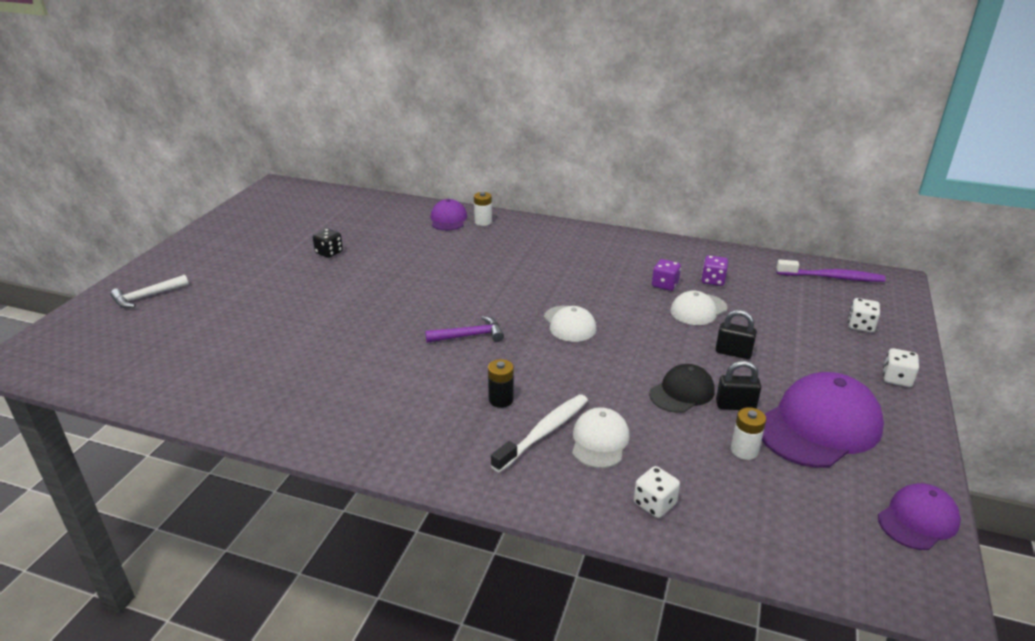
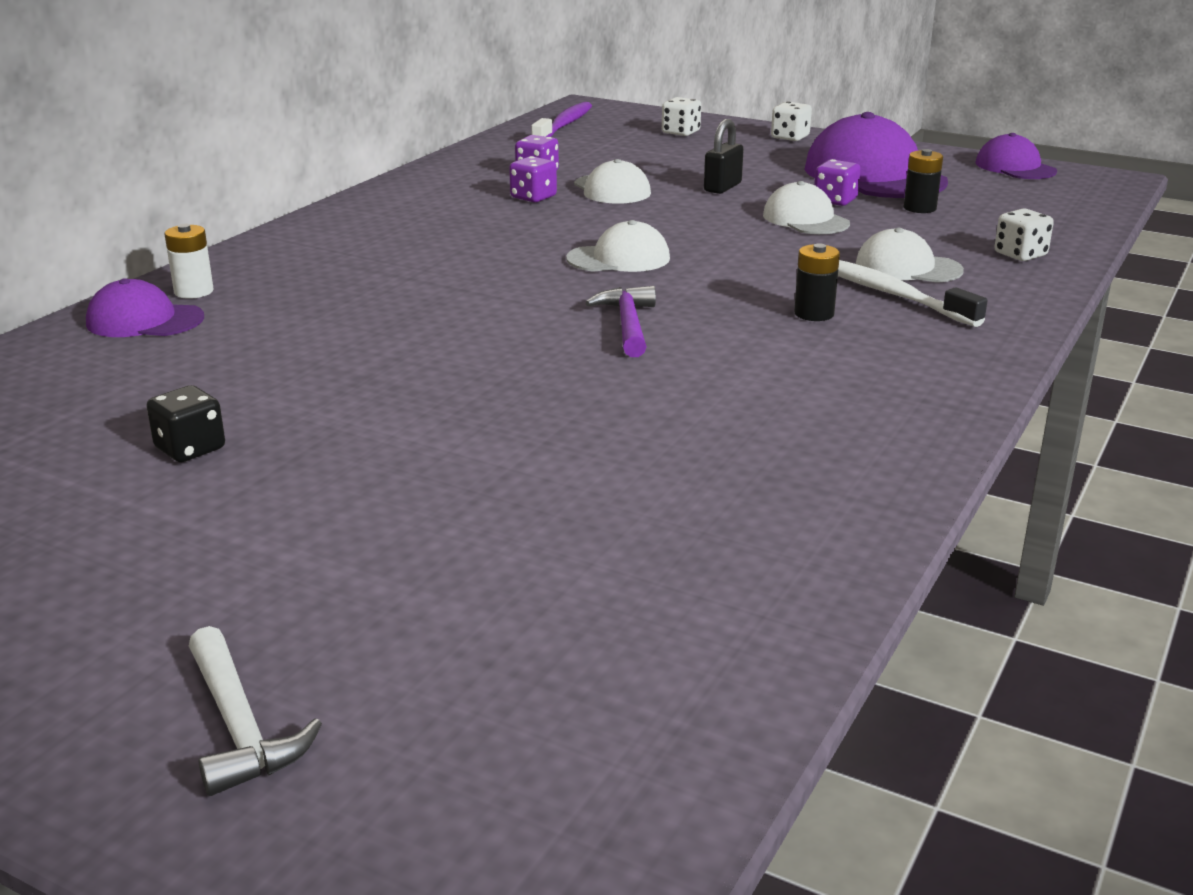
camera: 80 degrees left, 5 degrees down
black cap [649,364,715,413] -> white cap [763,181,850,234]
black padlock [716,360,761,410] -> purple dice [814,159,861,206]
white battery [731,407,766,460] -> black battery [904,149,943,213]

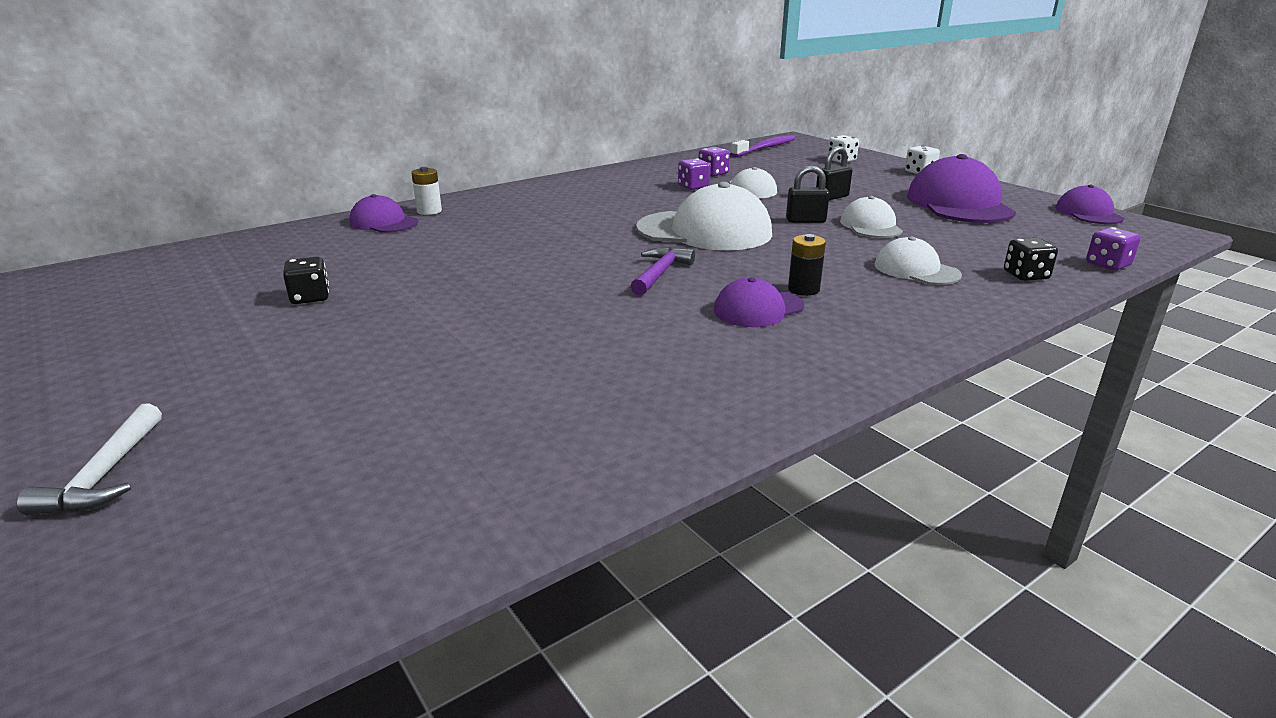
camera: 25 degrees right, 0 degrees up
white cap [566,220,670,272] -> white cap [636,182,772,250], size x1.80
purple dice [814,159,861,206] -> purple dice moved to [1086,227,1141,270]
white toothbrush [838,260,988,327] -> none
black battery [904,149,943,213] -> none
white dice [994,208,1054,261] -> black dice [1004,238,1058,281]
none -> purple cap [714,277,804,327]
none -> black padlock [786,165,830,223]

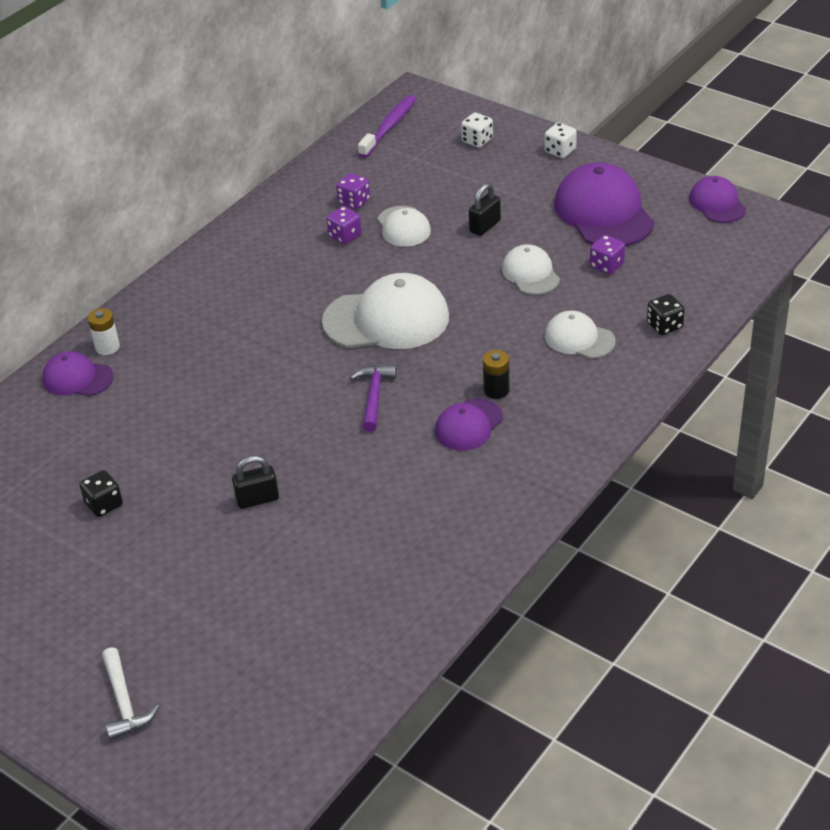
camera: 15 degrees left, 15 degrees up
black padlock [786,165,830,223] -> black padlock moved to [232,455,279,509]
purple dice [1086,227,1141,270] -> purple dice moved to [590,235,625,274]

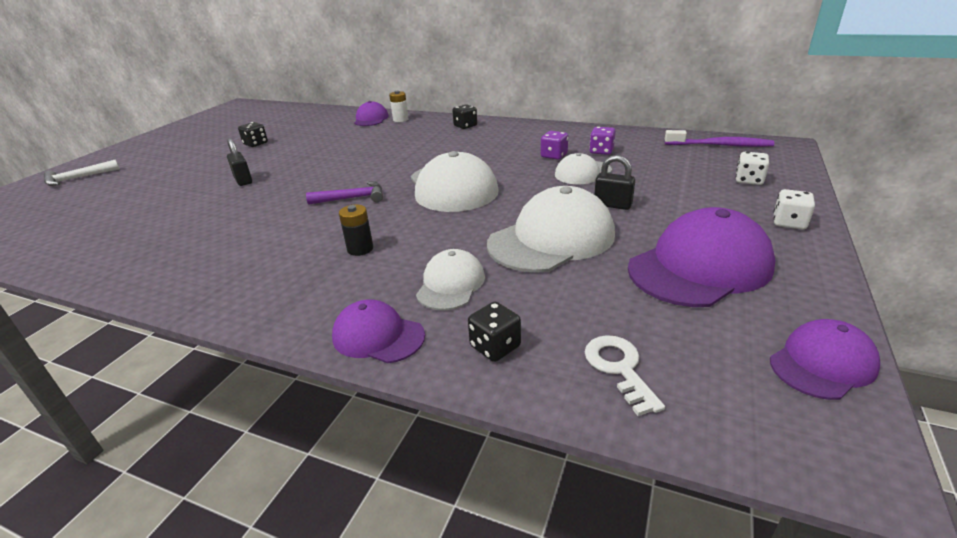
camera: 75 degrees right, 10 degrees down
purple cap [435,398,503,451] -> purple cap moved to [332,300,425,363]
white cap [502,244,560,295] -> white cap [487,186,615,273], size x1.80
purple dice [590,235,625,274] -> none
none -> black dice [452,105,477,129]
none -> white key [585,335,665,416]

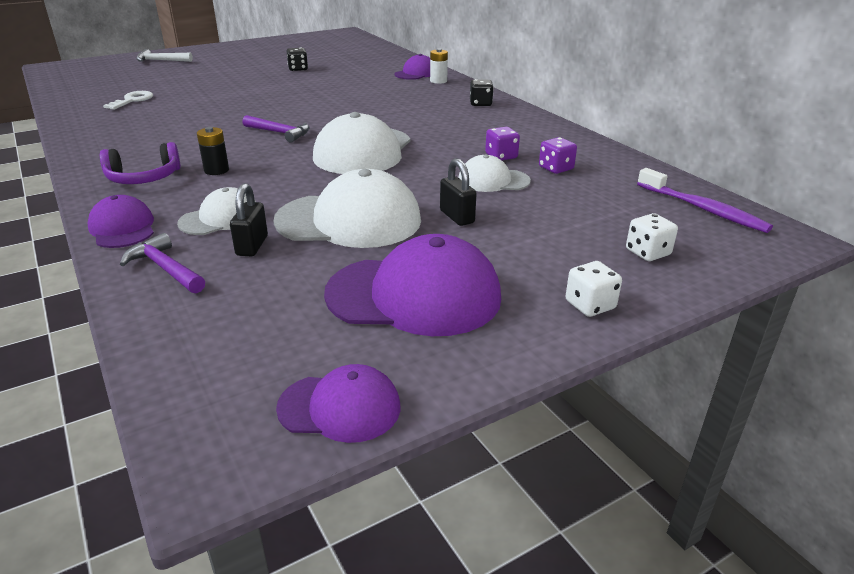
camera: 35 degrees right, 0 degrees up
black padlock [227,138,252,186] -> black padlock moved to [230,183,268,256]
black dice [468,302,521,362] -> purple hammer [120,233,205,293]
white key [585,335,665,416] -> white key moved to [103,91,153,110]
none -> purple headphones [100,142,181,184]

